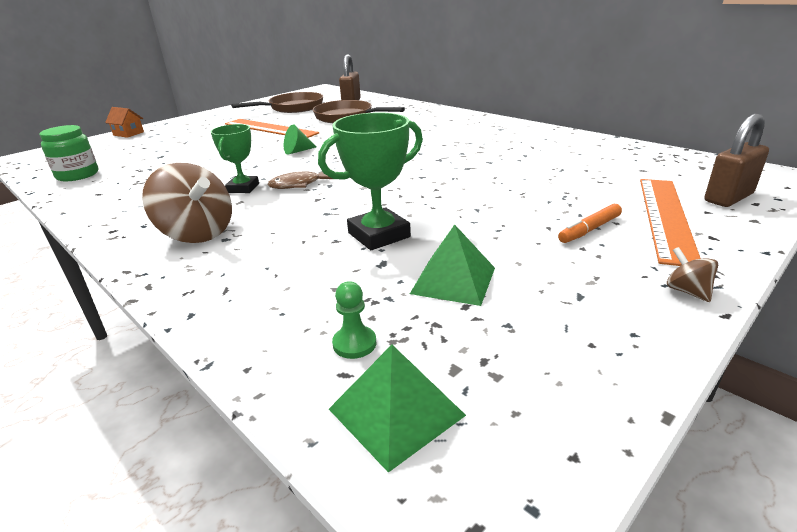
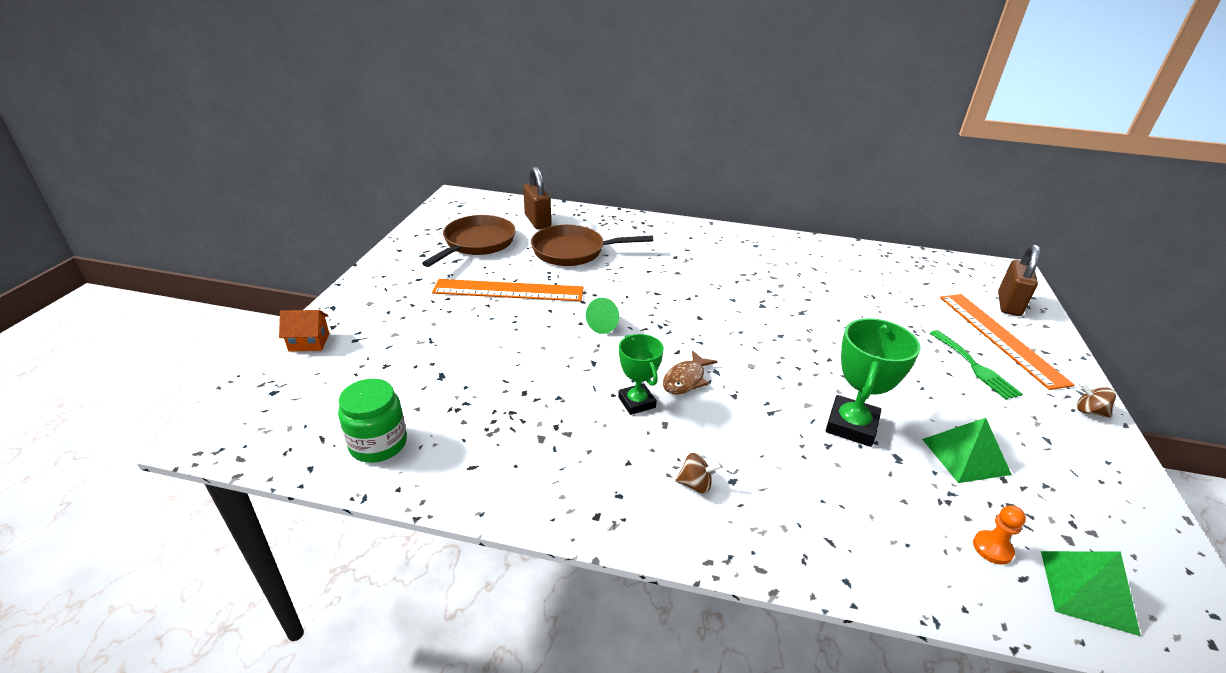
camera: 35 degrees left, 5 degrees up
brown spinning top [142,163,232,243] -> brown spinning top [676,453,722,494], size x0.45
green pawn [332,281,376,359] -> orange pawn [973,505,1026,565]
orange marker [558,204,622,243] -> green fork [930,330,1023,400]

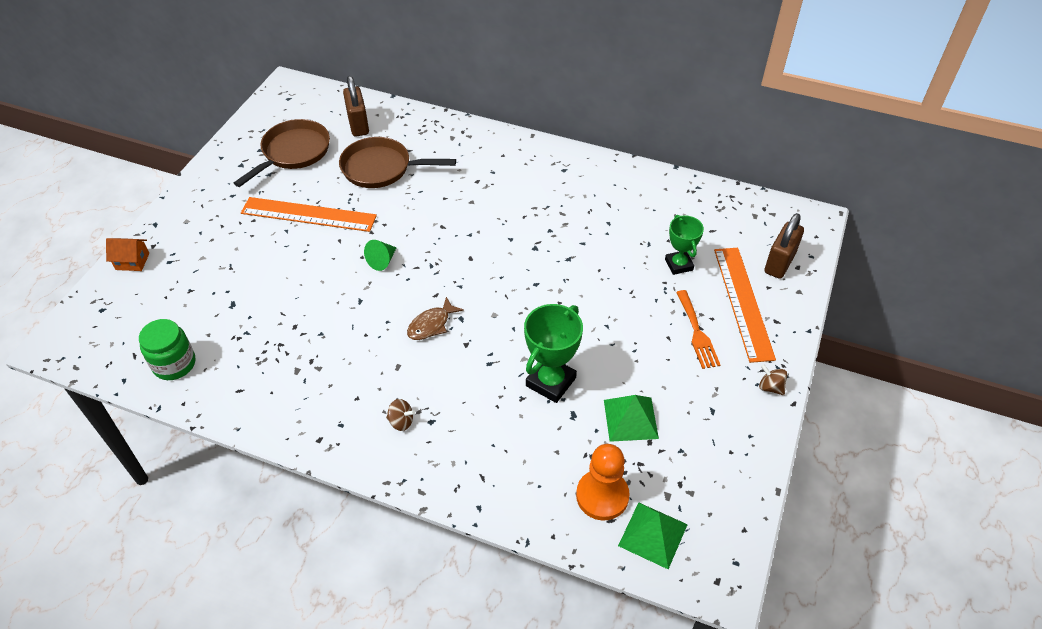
camera: 10 degrees right, 15 degrees up
green trophy [618,334,664,415] -> green trophy moved to [665,215,704,275]
green fork [930,330,1023,400] -> orange fork [676,290,720,369]
orange pawn [973,505,1026,565] -> orange pawn [576,444,630,520], size x1.92

